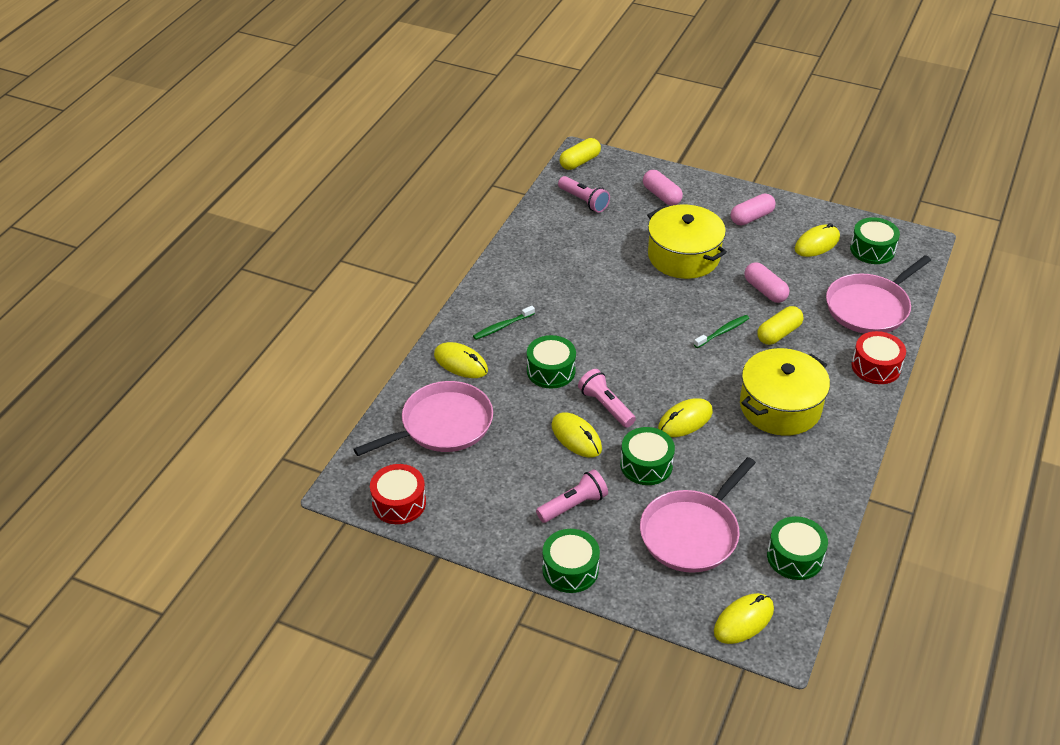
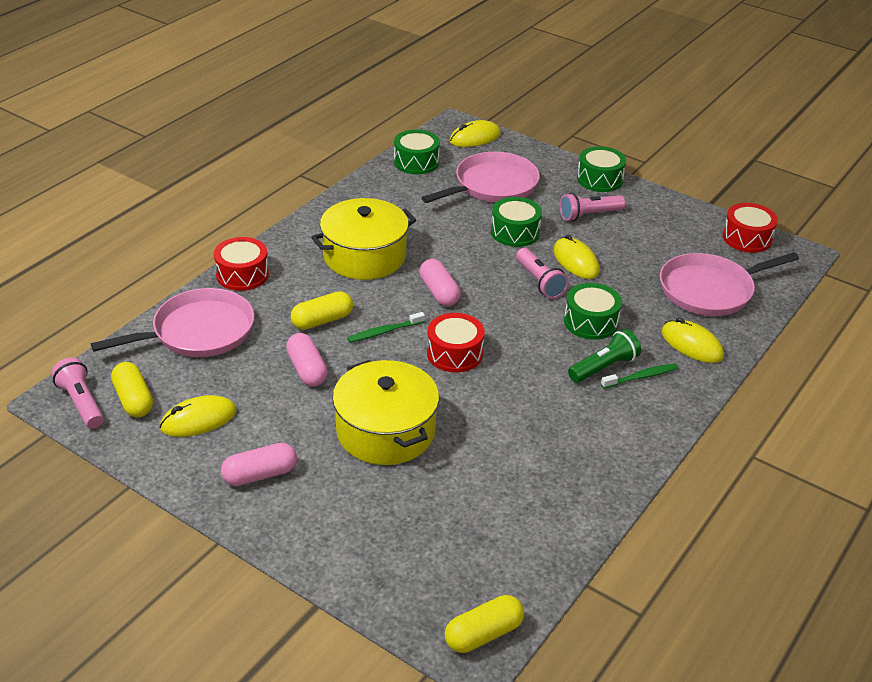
camera: 170 degrees left, 5 degrees down
pink flashlight [558,176,610,213] -> pink flashlight moved to [51,357,104,429]
pink capsule [643,170,683,206] -> pink capsule moved to [420,259,461,306]
yellow mouse [658,398,713,437] -> none
green drum [850,217,900,264] -> yellow capsule [111,362,153,417]
none -> red drum [427,313,485,372]
none -> green flashlight [568,329,641,383]

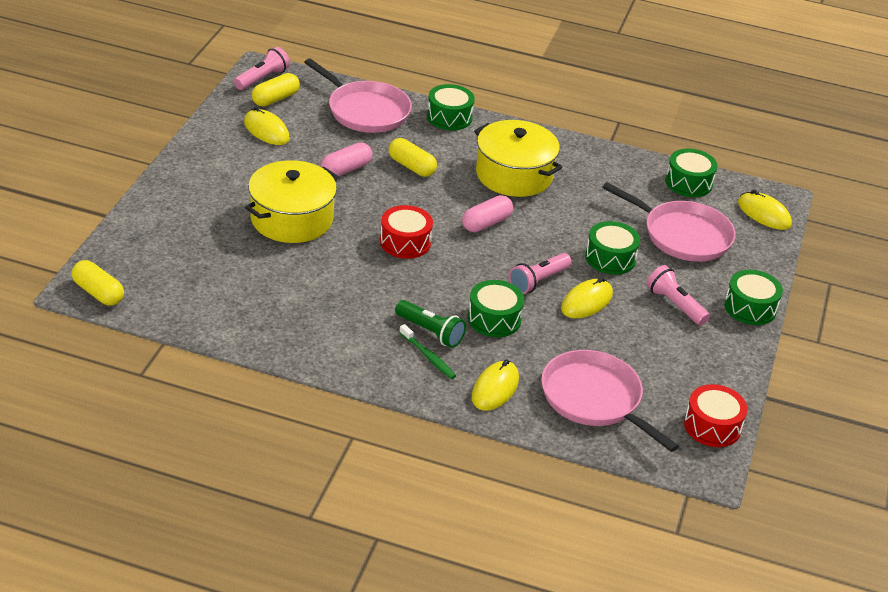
camera: 70 degrees right, 0 degrees up
red drum [214,237,269,291] -> green drum [427,84,475,130]
pink capsule [221,443,297,486] -> none
green toothbrush [347,312,425,342] -> none

